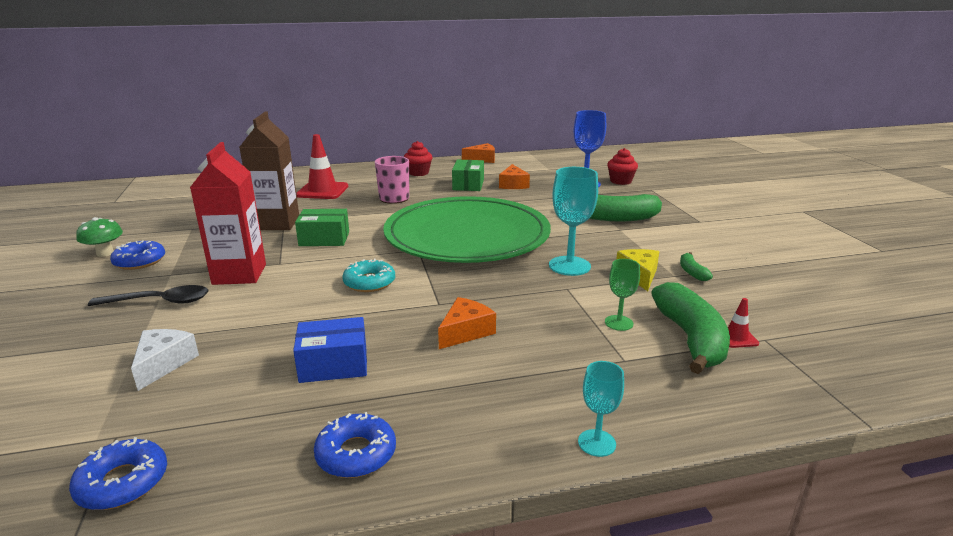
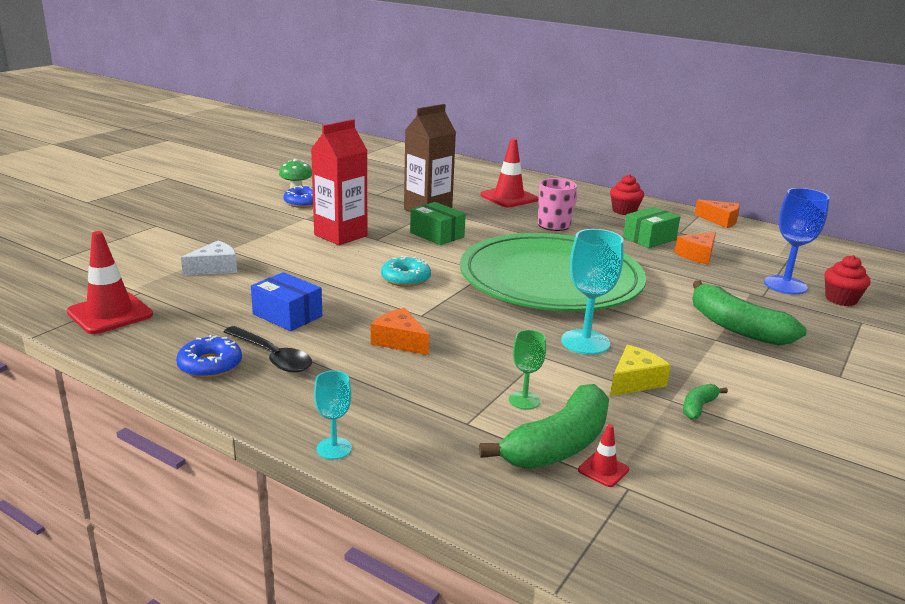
camera: 45 degrees right, 0 degrees up
blue donut [69,437,167,510] -> red traffic cone [67,231,153,334]
black spoon [88,285,208,306] -> black spoon moved to [223,326,312,373]
orange cheese [438,297,496,349] -> orange cheese turned 135 degrees counterclockwise [371,308,429,355]

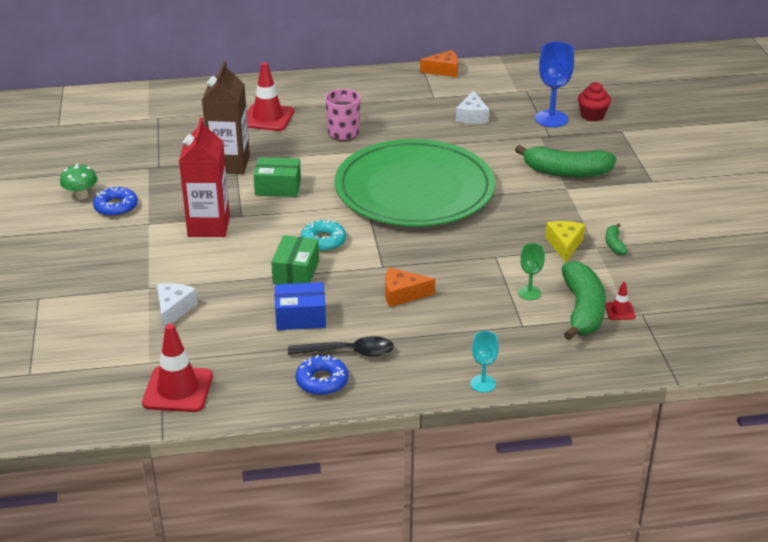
camera: 40 degrees left, 10 degrees up
turquoise goblet [561,229,624,355] -> none
red cupcake [610,174,644,215] -> none
green box [623,207,680,248] -> green box moved to [271,235,319,284]
orange cheese [675,232,716,265] -> white cheese [456,91,489,124]

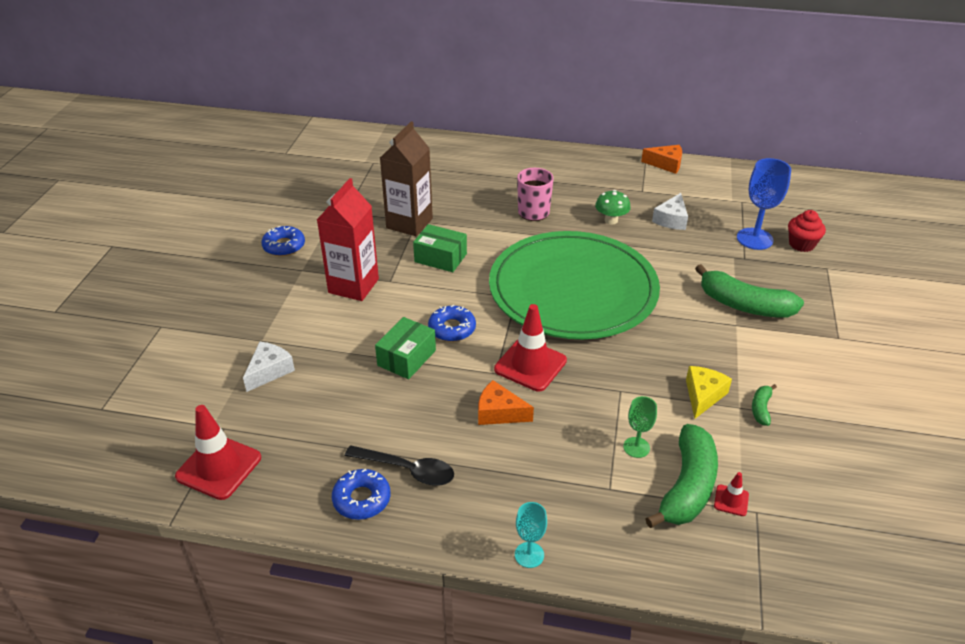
camera: 20 degrees right, 5 degrees up
green mushroom [60,164,97,200] -> green mushroom moved to [595,190,631,224]
red traffic cone [247,62,294,131] -> red traffic cone moved to [494,304,567,392]
blue box [275,282,326,330] -> none
turquoise donut [301,219,346,252] -> blue donut [428,305,476,342]

